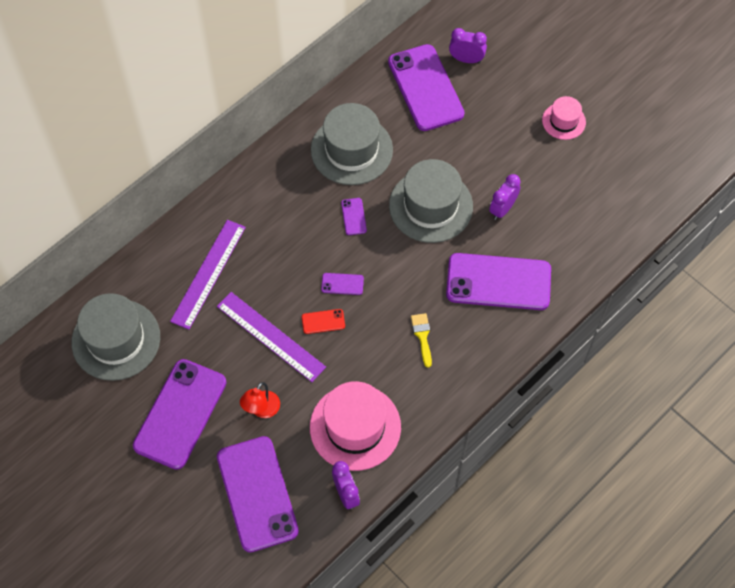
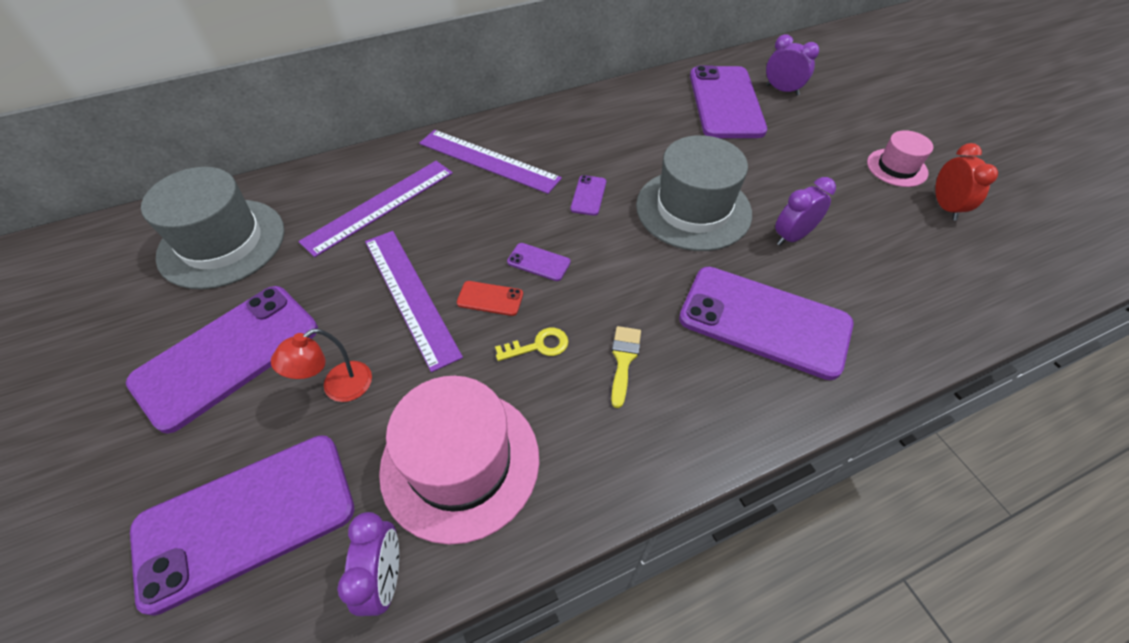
camera: 20 degrees right, 10 degrees down
purple phone [217,436,299,552] -> purple phone turned 60 degrees clockwise [130,435,354,616]
grey hat [311,103,393,185] -> none
none -> purple ruler [419,130,562,194]
none -> yellow key [495,328,569,361]
none -> red clock [935,143,998,220]

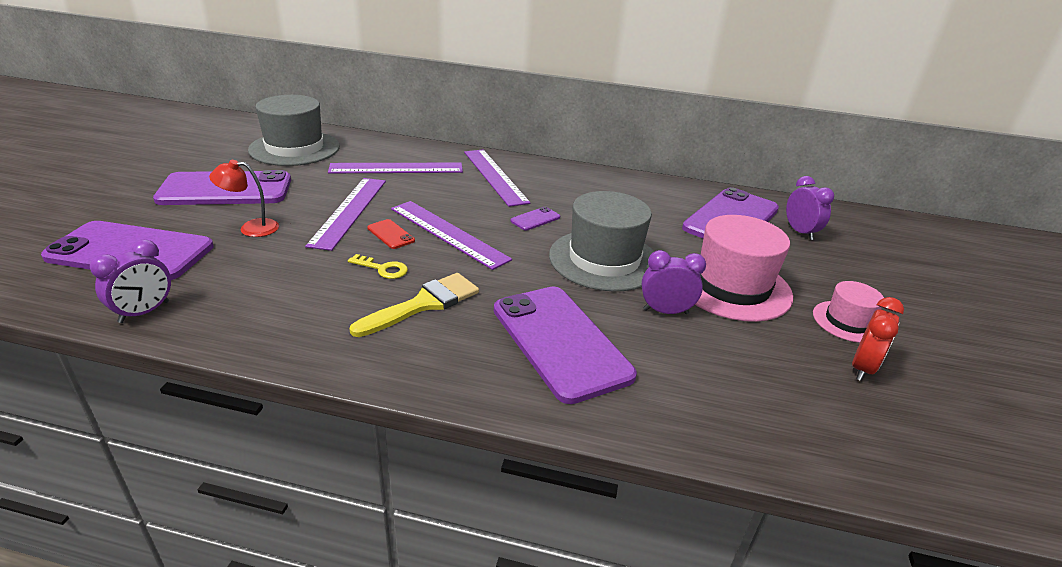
camera: 35 degrees right, 20 degrees down
pink hat [379,376,539,545] -> pink hat moved to [685,215,793,322]
purple phone [507,243,571,281] -> purple ruler [391,201,512,270]
yellow brush [611,326,641,408] -> yellow brush [349,273,479,337], size x1.63

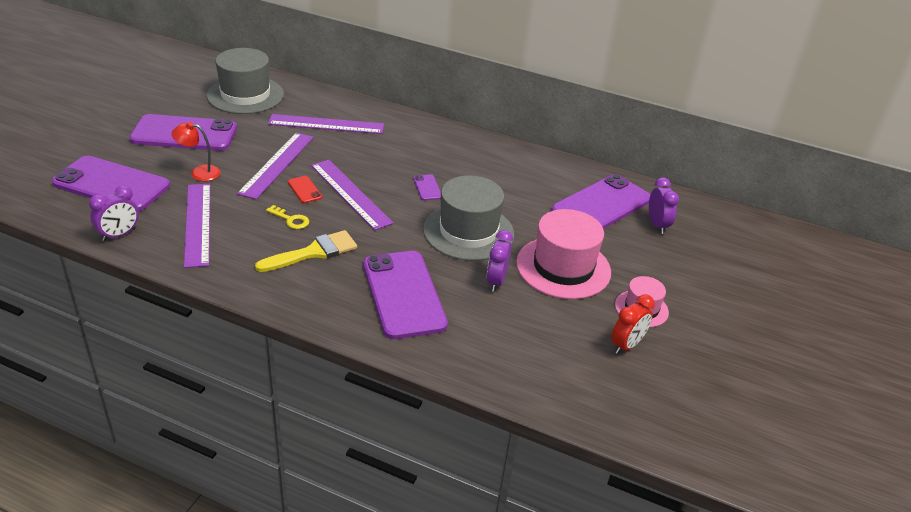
camera: 10 degrees right, 5 degrees up
purple ruler [464,150,530,207] -> purple ruler moved to [184,184,210,268]
purple phone [510,207,560,231] -> purple phone turned 75 degrees counterclockwise [413,174,441,200]
purple clock [642,250,706,314] -> purple clock turned 90 degrees counterclockwise [487,230,513,292]

